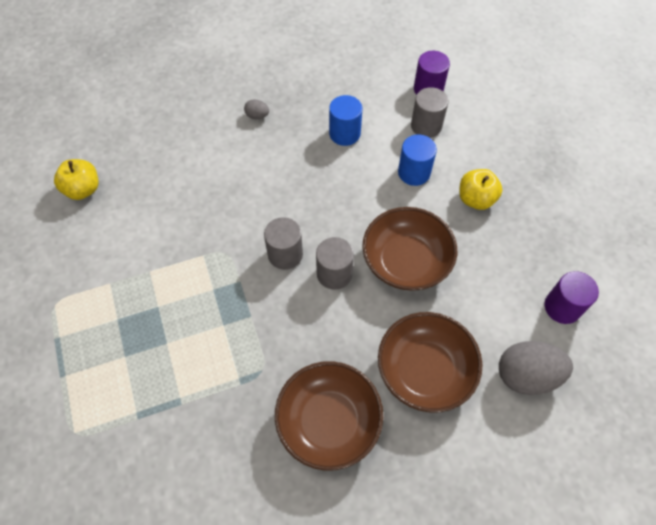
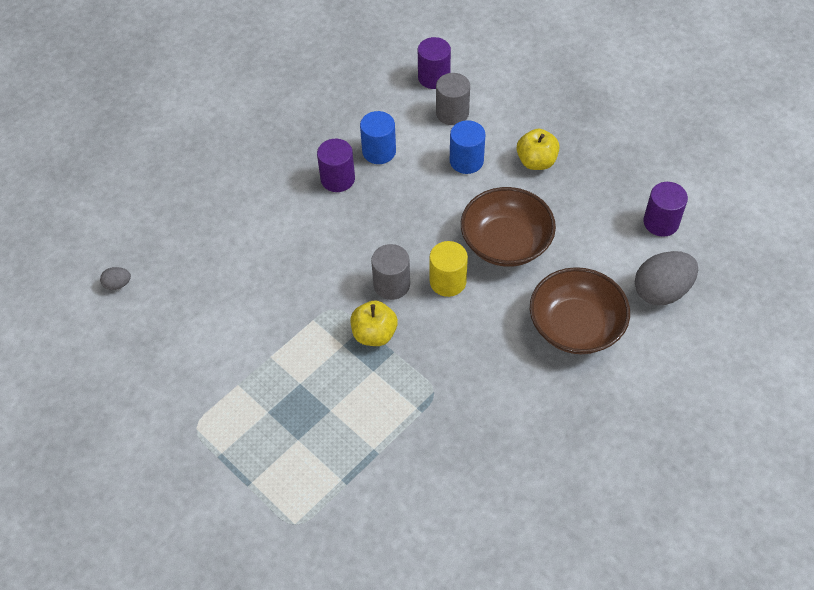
camera: 25 degrees left, 5 degrees down
yellow apple [54,159,98,200] -> yellow apple moved to [351,300,398,346]
grey egg [244,99,269,119] -> grey egg moved to [100,267,131,290]
brown bowl [275,361,383,471] -> none
grey cylinder [316,237,354,290] -> yellow cylinder [429,241,468,297]
none -> purple cylinder [317,139,355,192]

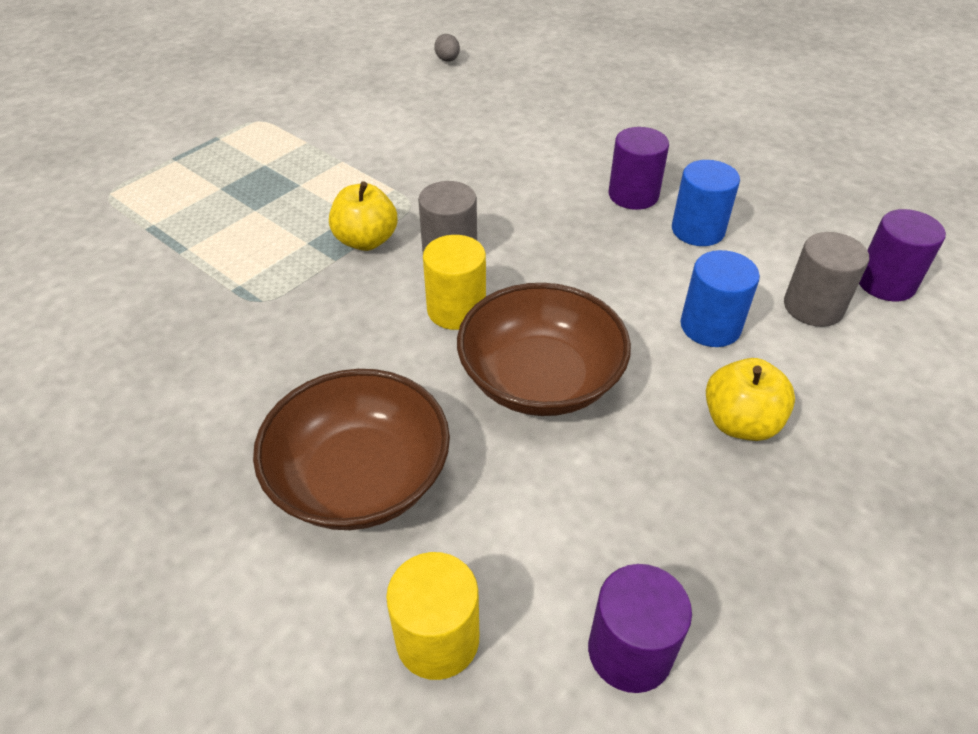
camera: 85 degrees right, 10 degrees down
grey egg [635,251,698,305] -> yellow cylinder [386,552,479,680]

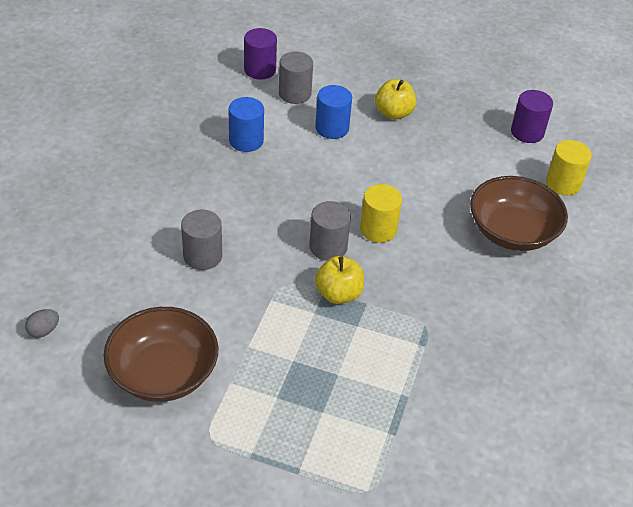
camera: 115 degrees left, 0 degrees up
brown bowl [457,283,631,416] -> brown bowl moved to [104,307,219,402]
purple cylinder [609,127,669,210] -> none
none -> grey cylinder [181,209,222,270]

